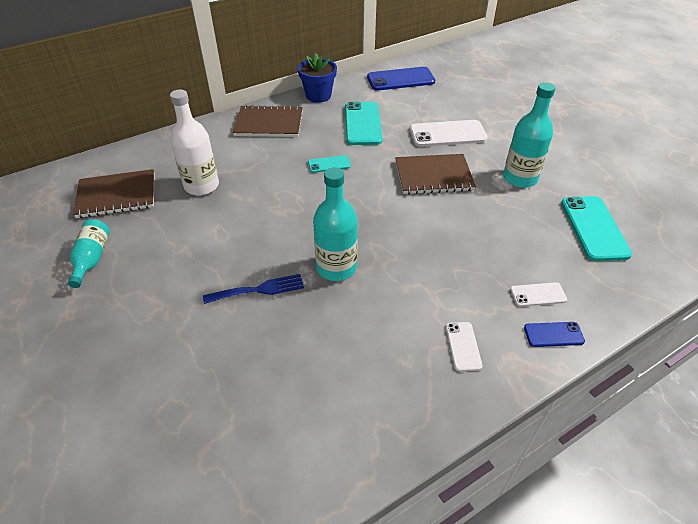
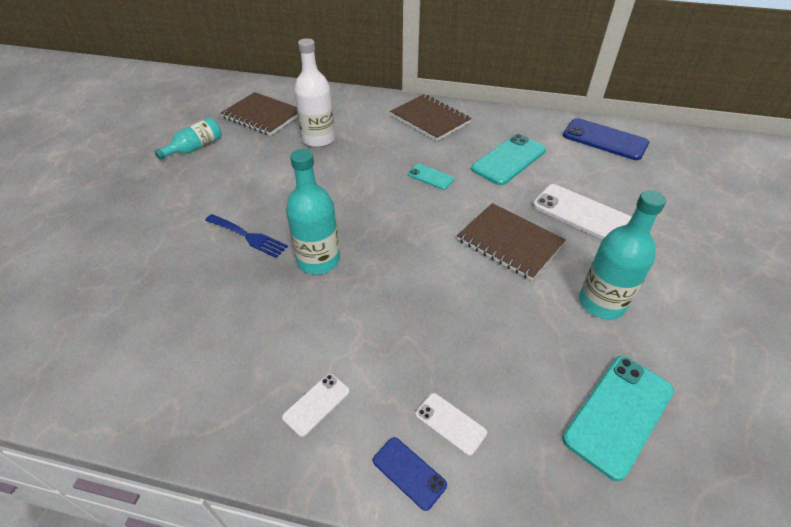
camera: 45 degrees right, 0 degrees up
blue flower pot [298,53,337,103] -> none

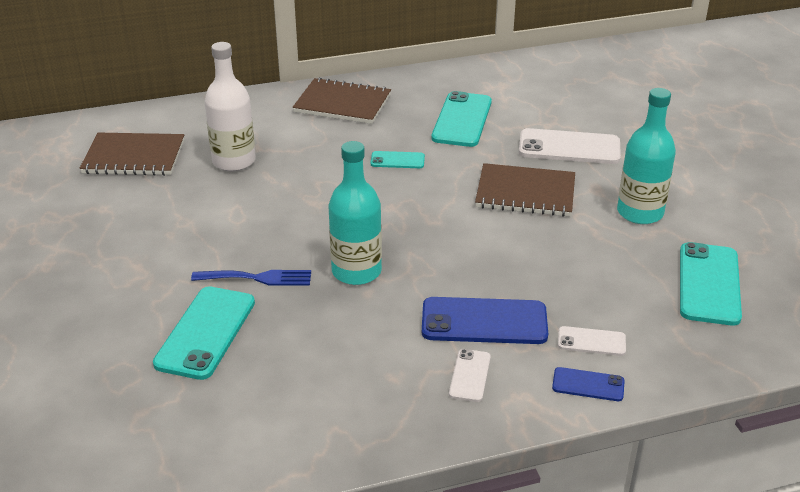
camera: 30 degrees left, 10 degrees down
turquoise bottle [154,118,222,160] -> none
blue phone [563,118,649,160] -> blue phone moved to [422,297,548,344]
none -> turquoise phone [153,286,255,380]

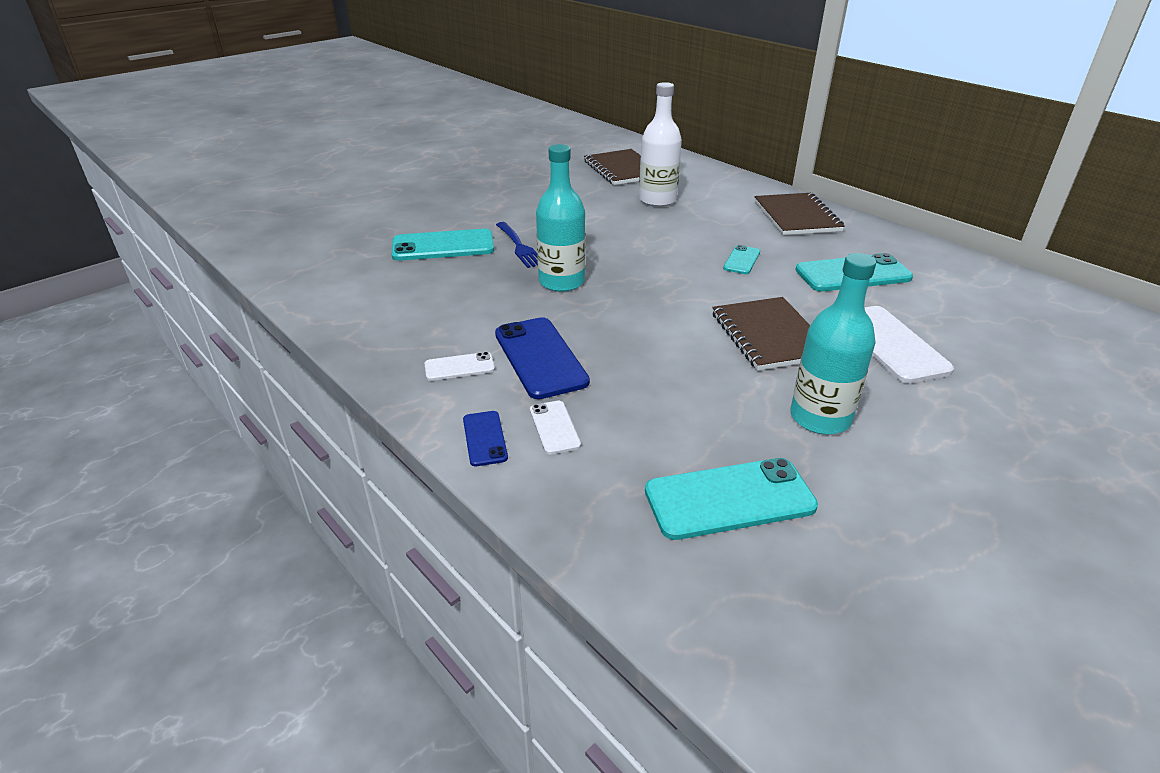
camera: 65 degrees right, 0 degrees up
turquoise phone [371,151,425,168] -> turquoise phone turned 45 degrees clockwise [723,245,760,274]

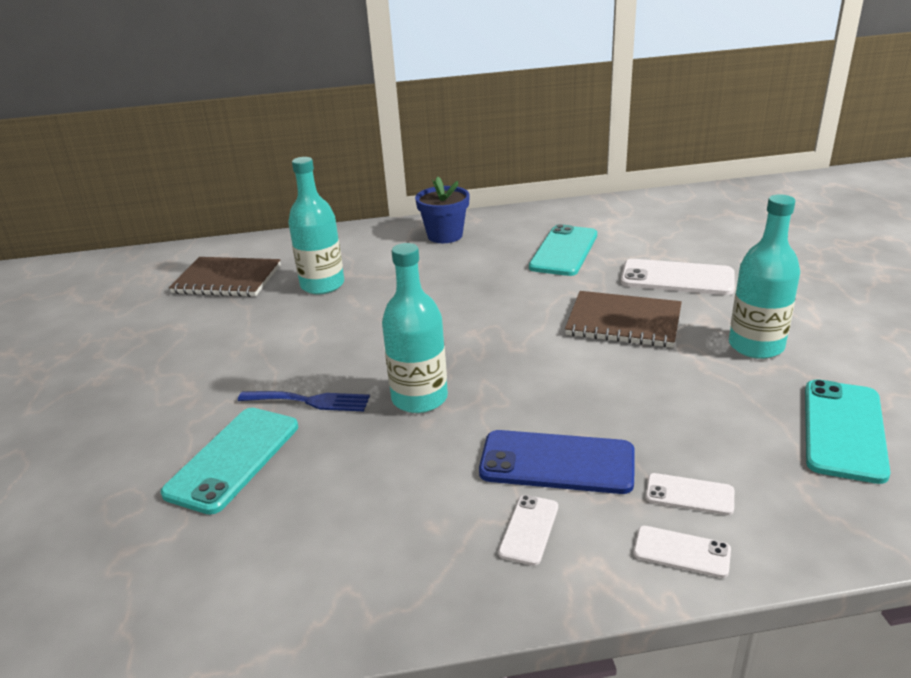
camera: 55 degrees left, 5 degrees down
blue phone [463,411,508,466] -> white phone [633,526,731,578]
white bottle [639,82,682,207] -> turquoise bottle [288,157,344,294]
turquoise phone [723,245,760,274] -> none
brown notebook [754,193,845,235] -> blue flower pot [415,176,470,243]

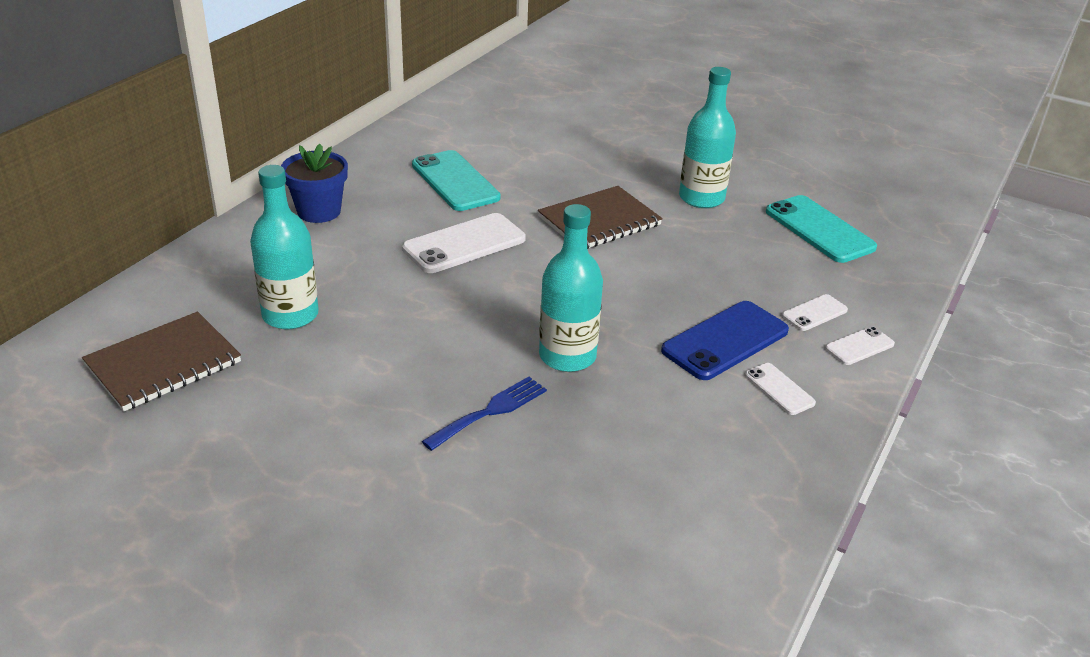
camera: 55 degrees left, 5 degrees up
turquoise phone [161,408,298,515] -> none
white phone [621,259,735,295] -> white phone moved to [402,213,526,273]

